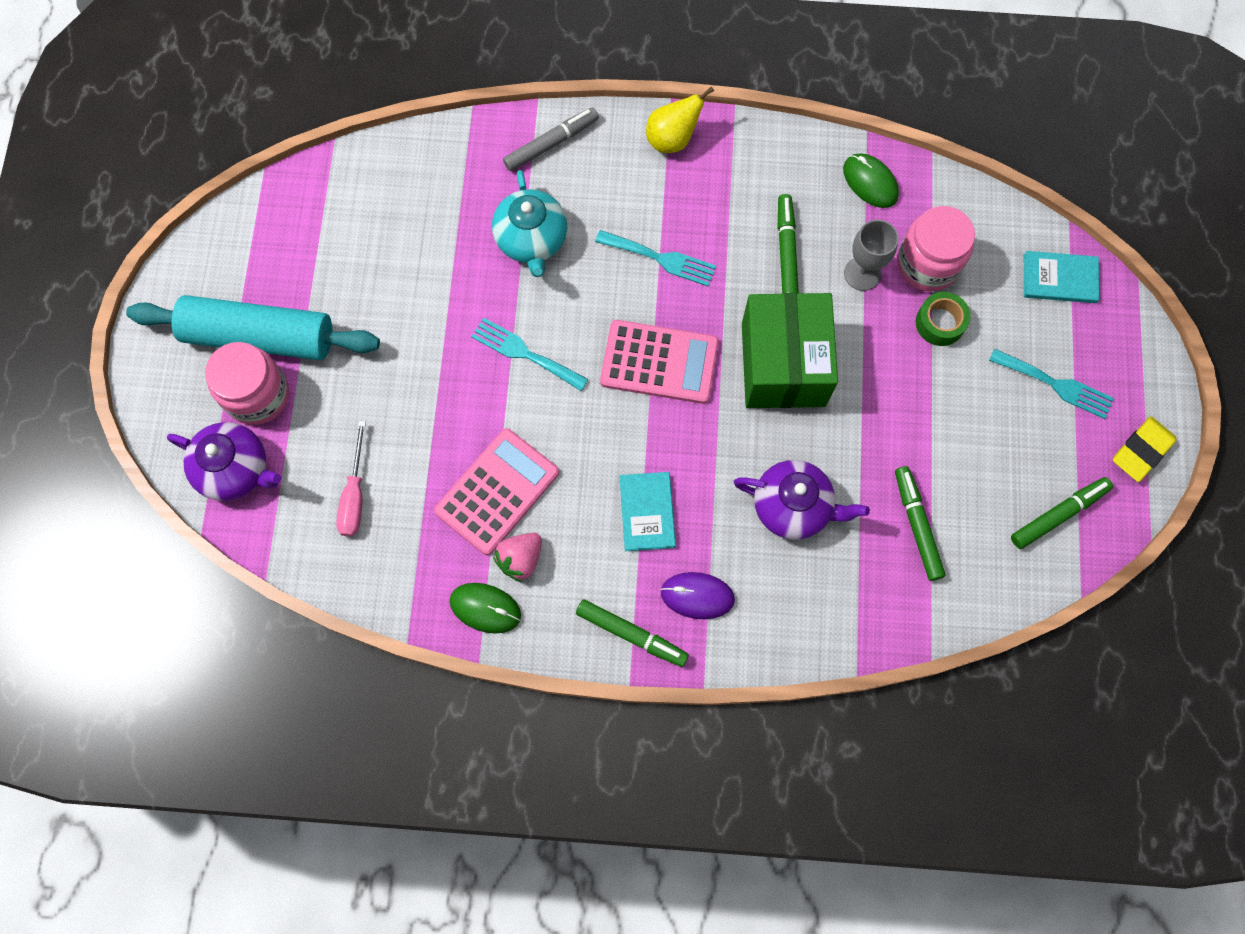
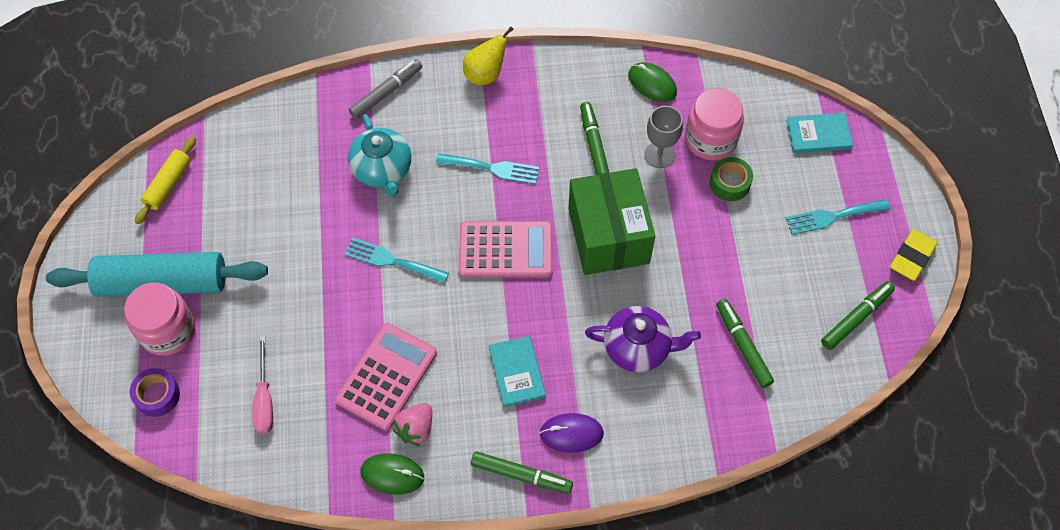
camera: 10 degrees left, 10 degrees down
purple teapot [167,422,281,501] -> purple tape [130,368,180,417]
turquoise fork [989,348,1114,419] -> turquoise fork turned 150 degrees clockwise [786,199,890,235]
none -> yellow rolling pin [135,136,196,224]

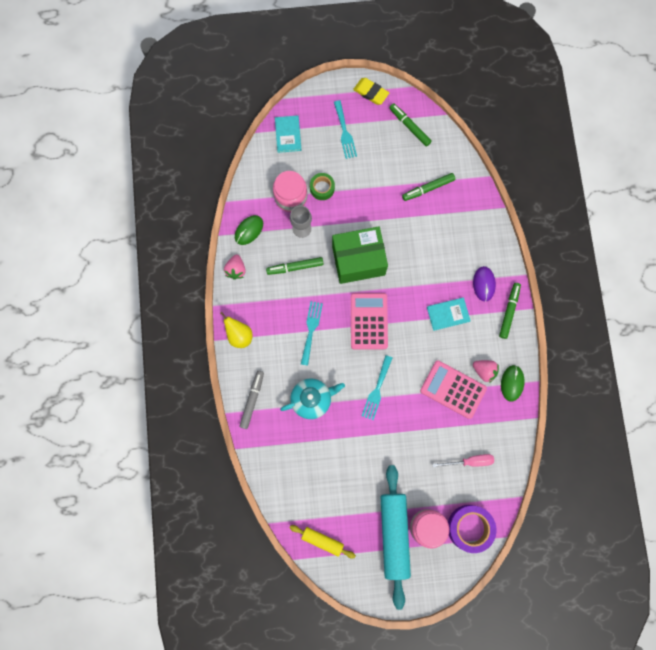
camera: 90 degrees left, 15 degrees up
purple tape [130,368,180,417] -> purple tape [448,505,497,553], size x1.68
grey marker [349,59,422,119] -> grey marker turned 60 degrees clockwise [239,371,264,429]
purple teapot [585,306,701,372] -> none
none -> pink strawberry [224,254,246,280]

